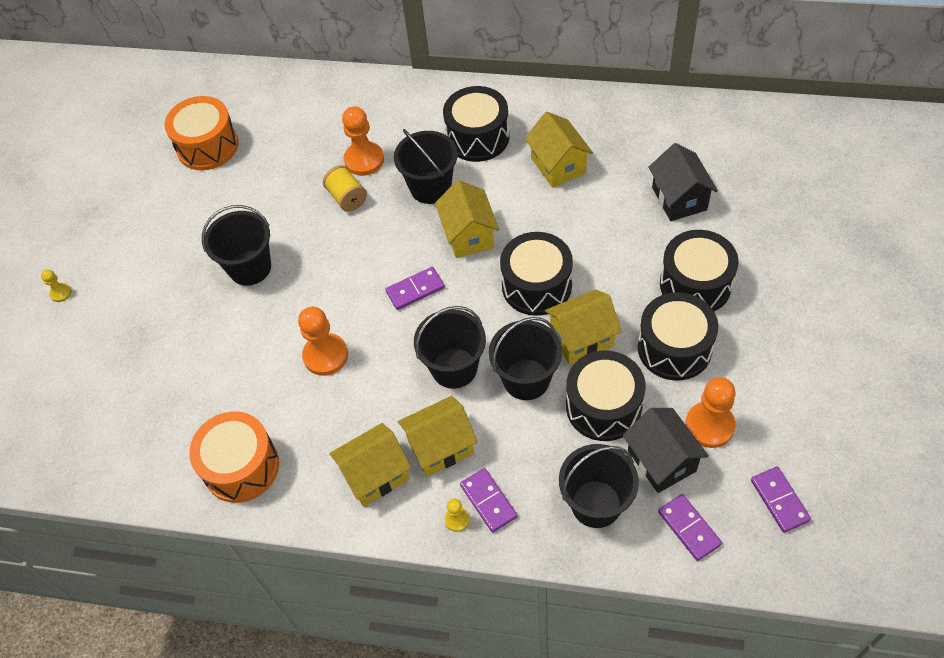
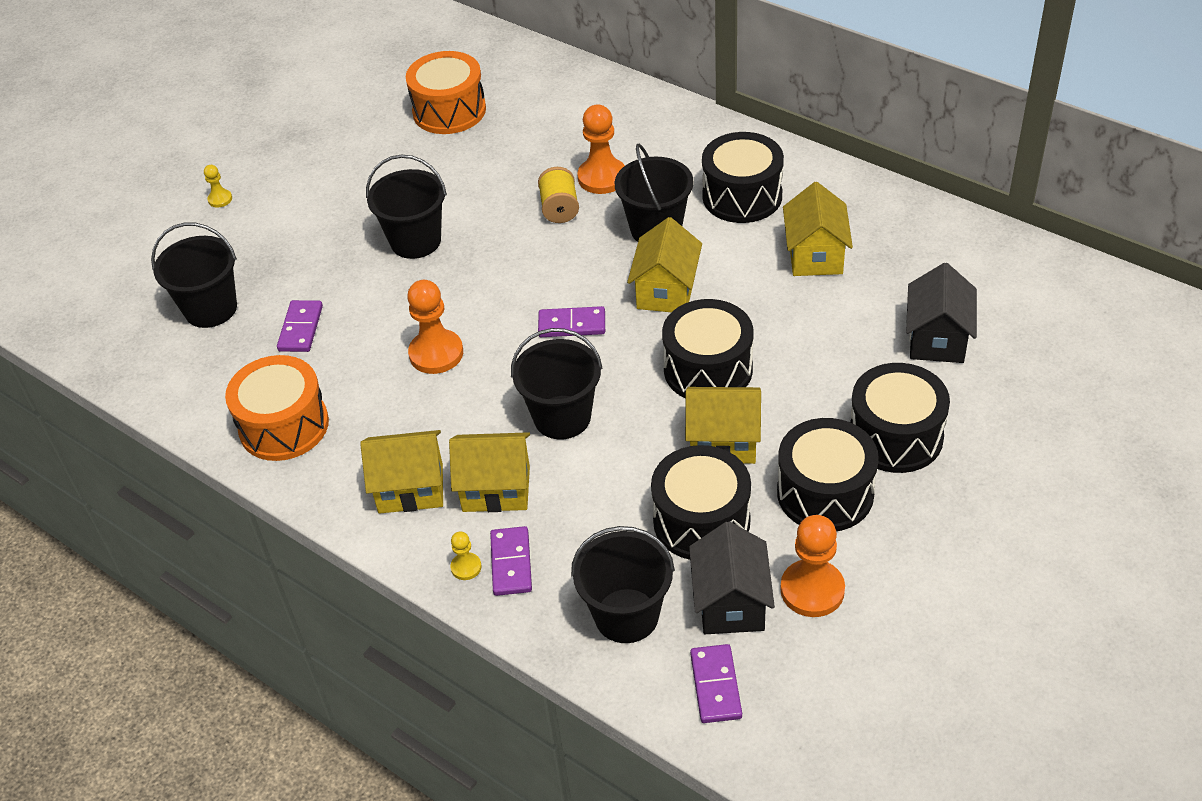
camera: 25 degrees right, 10 degrees down
black bucket [489,317,562,400] -> black bucket moved to [151,223,237,328]
purple domino [751,466,811,533] -> purple domino moved to [277,300,323,352]

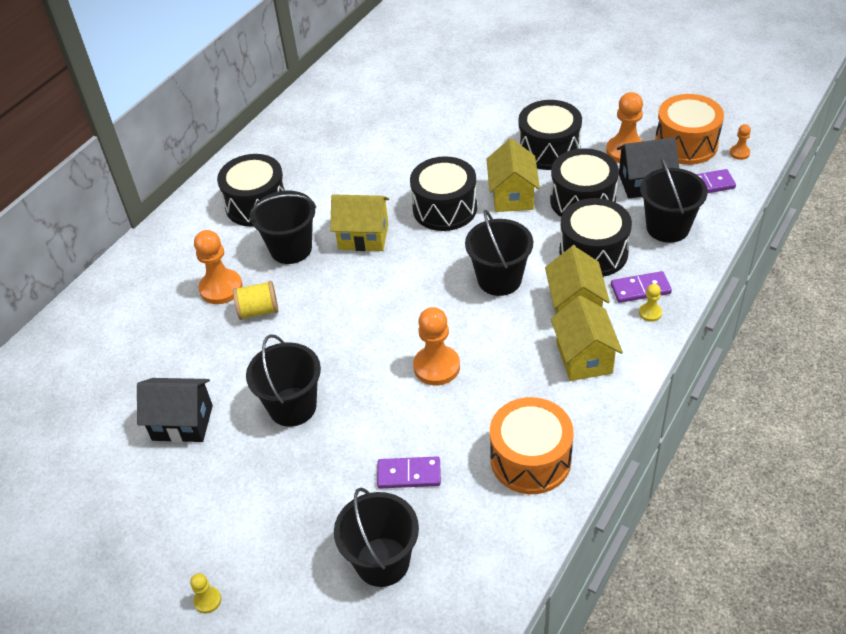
camera: 95 degrees left, 0 degrees up
orange drum [406,51,486,134] -> orange drum moved to [655,94,724,165]
purple domino [538,306,605,337] -> none
yellow house [783,182,853,276] -> none
black drum [850,363,950,473] -> black drum moved to [559,198,632,277]
black house [906,263,977,363] -> black house moved to [137,378,213,443]
none -> orange pawn [730,124,751,160]

